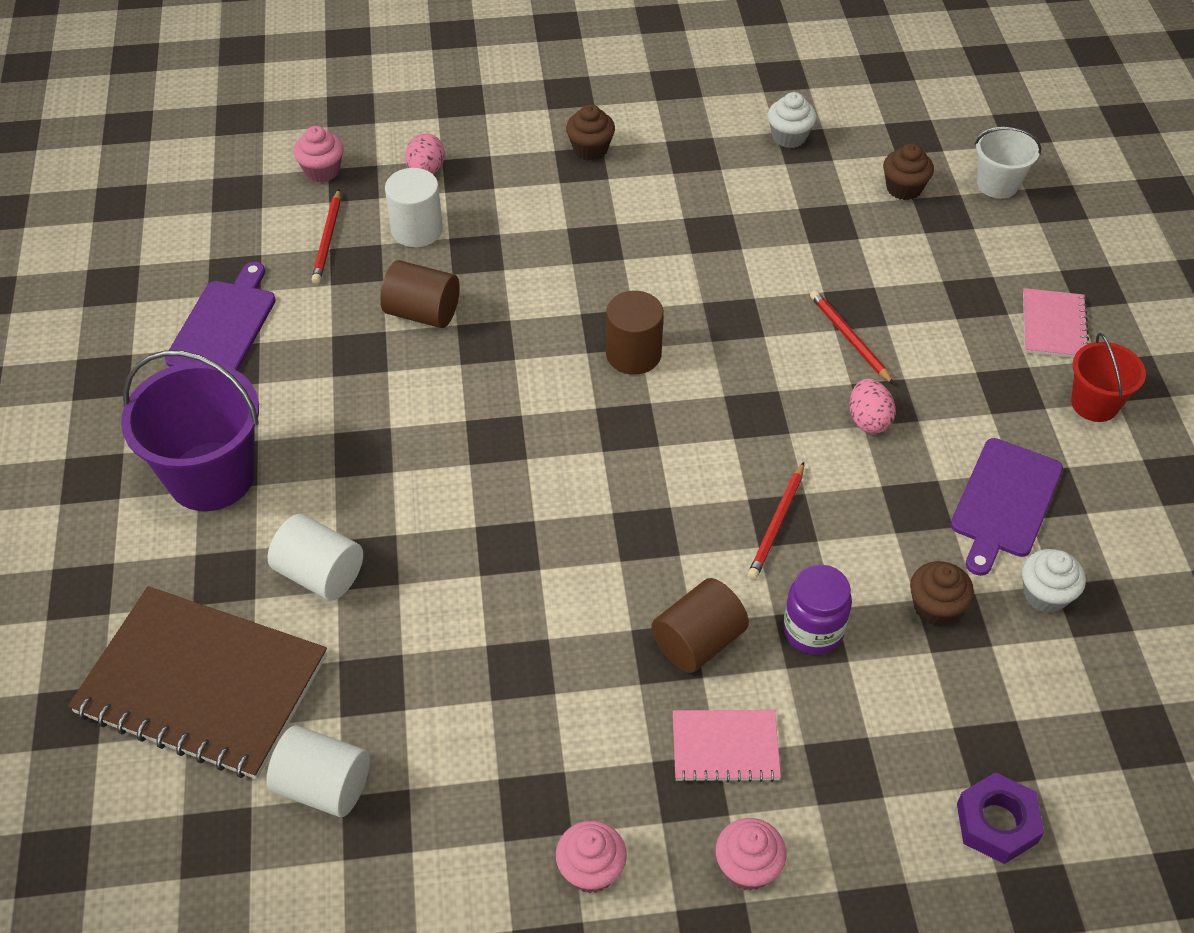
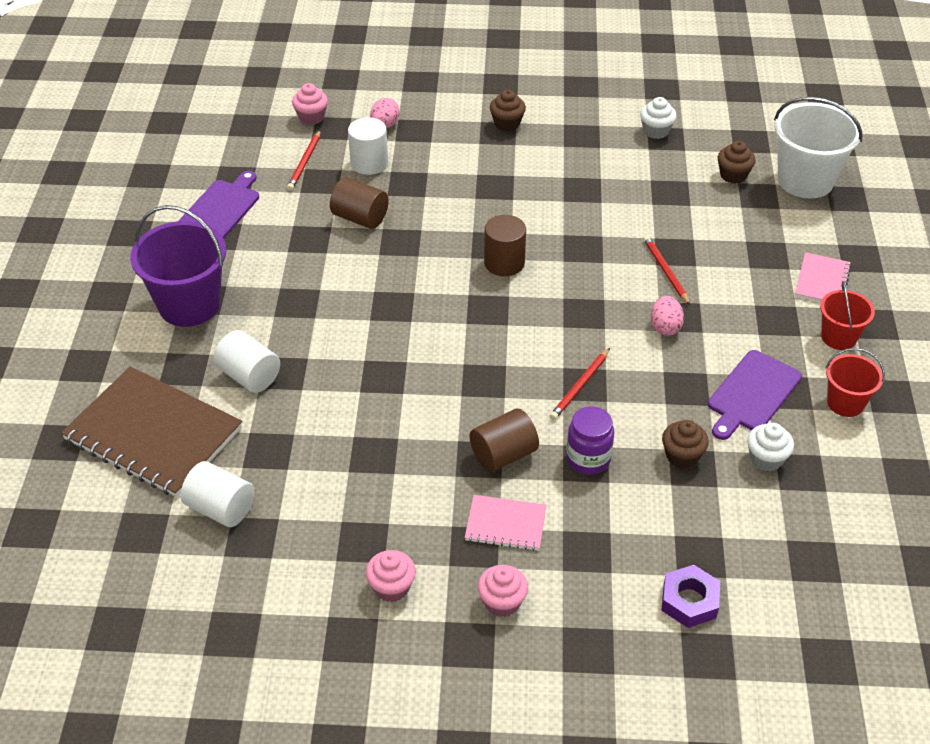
camera: 10 degrees right, 5 degrees down
white bucket [975,127,1041,199] -> white bucket [774,97,863,198], size x1.79
none -> red bucket [826,348,885,417]

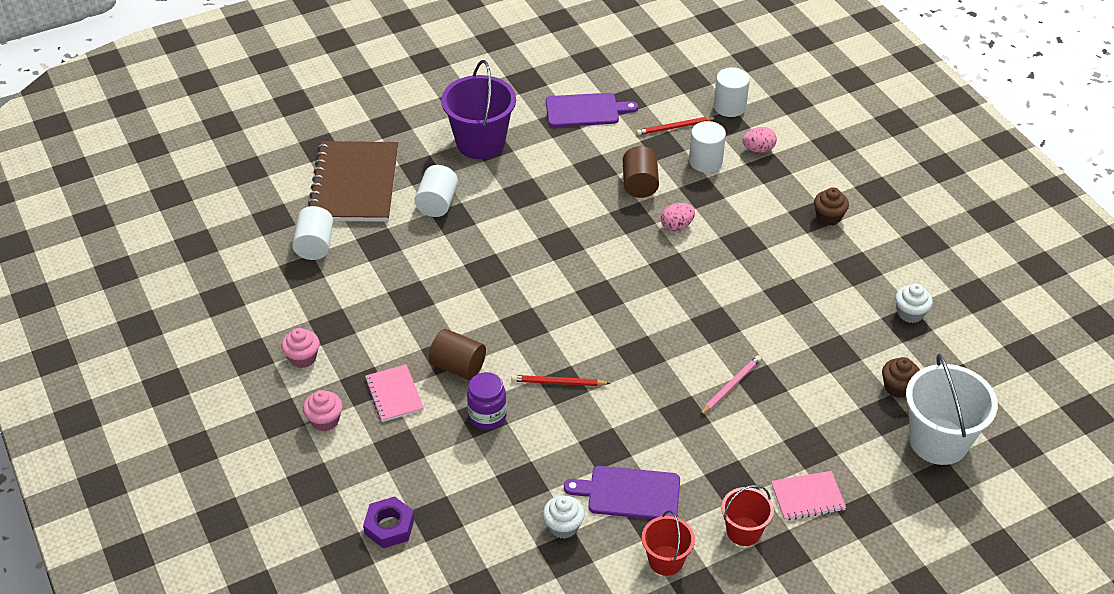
camera: 60 degrees right, 0 degrees up
pink cupcake [292,83,328,125] -> white cylinder [714,67,750,117]
brown cylinder [484,215,526,276] -> none
red pencil [643,235,690,305] -> pink pencil [700,355,761,415]
pink egg [651,296,684,336] -> pink egg moved to [661,203,695,232]
brown cupcake [662,420,709,469] -> none

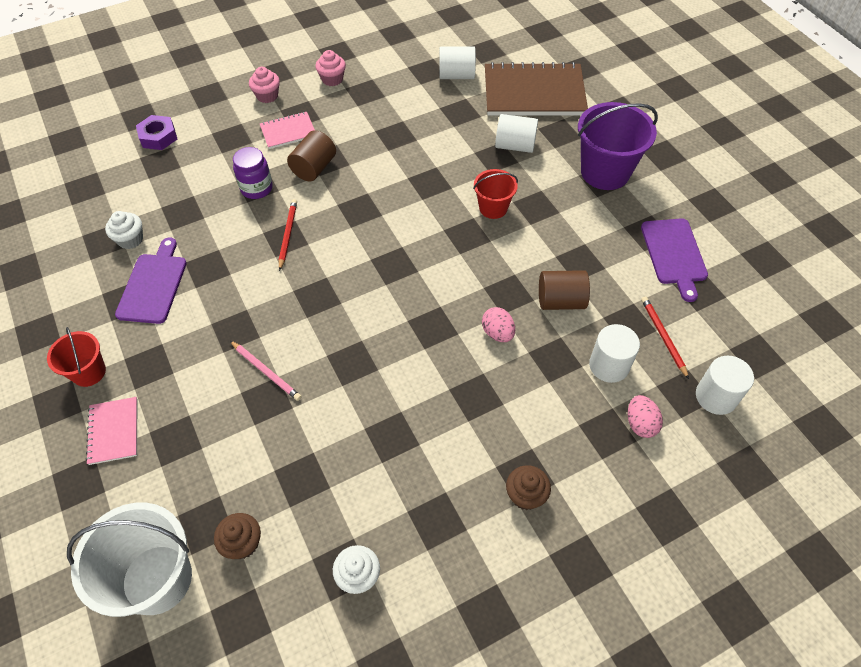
camera: 90 degrees right, 10 degrees up
red bucket [642,511,695,576] -> red bucket moved to [473,169,518,219]

